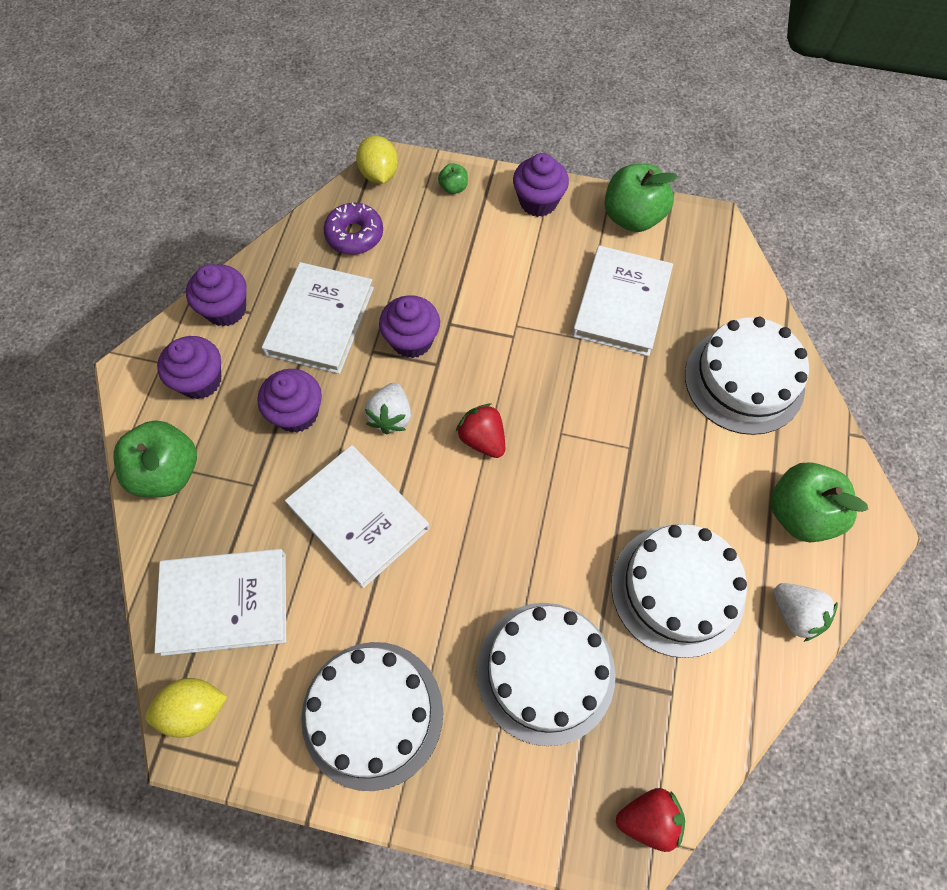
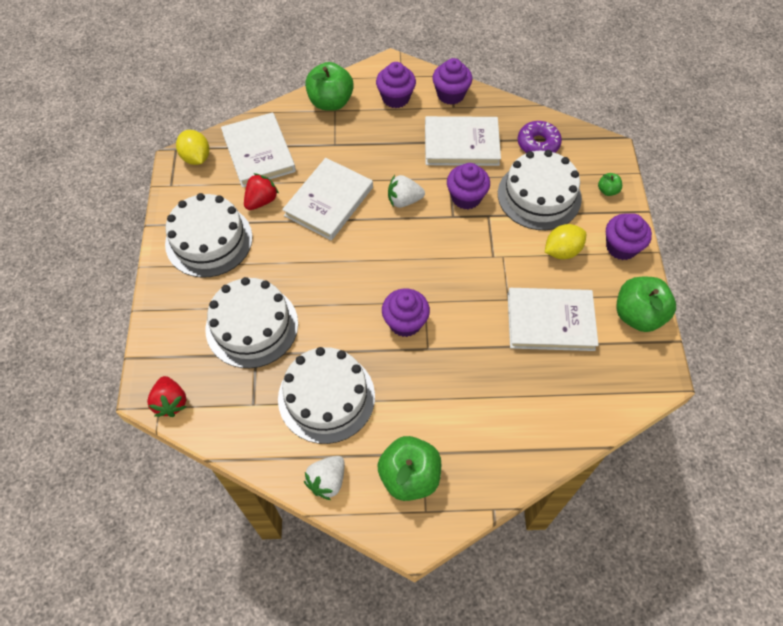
camera: 75 degrees right, 5 degrees down
purple cupcake [257,369,322,433] -> purple cupcake moved to [382,288,430,337]
yellow lemon [356,135,398,184] -> yellow lemon moved to [545,224,586,259]
red strawberry [456,404,505,458] -> red strawberry moved to [244,173,279,210]
white cake [685,317,809,435] -> white cake moved to [498,150,582,230]

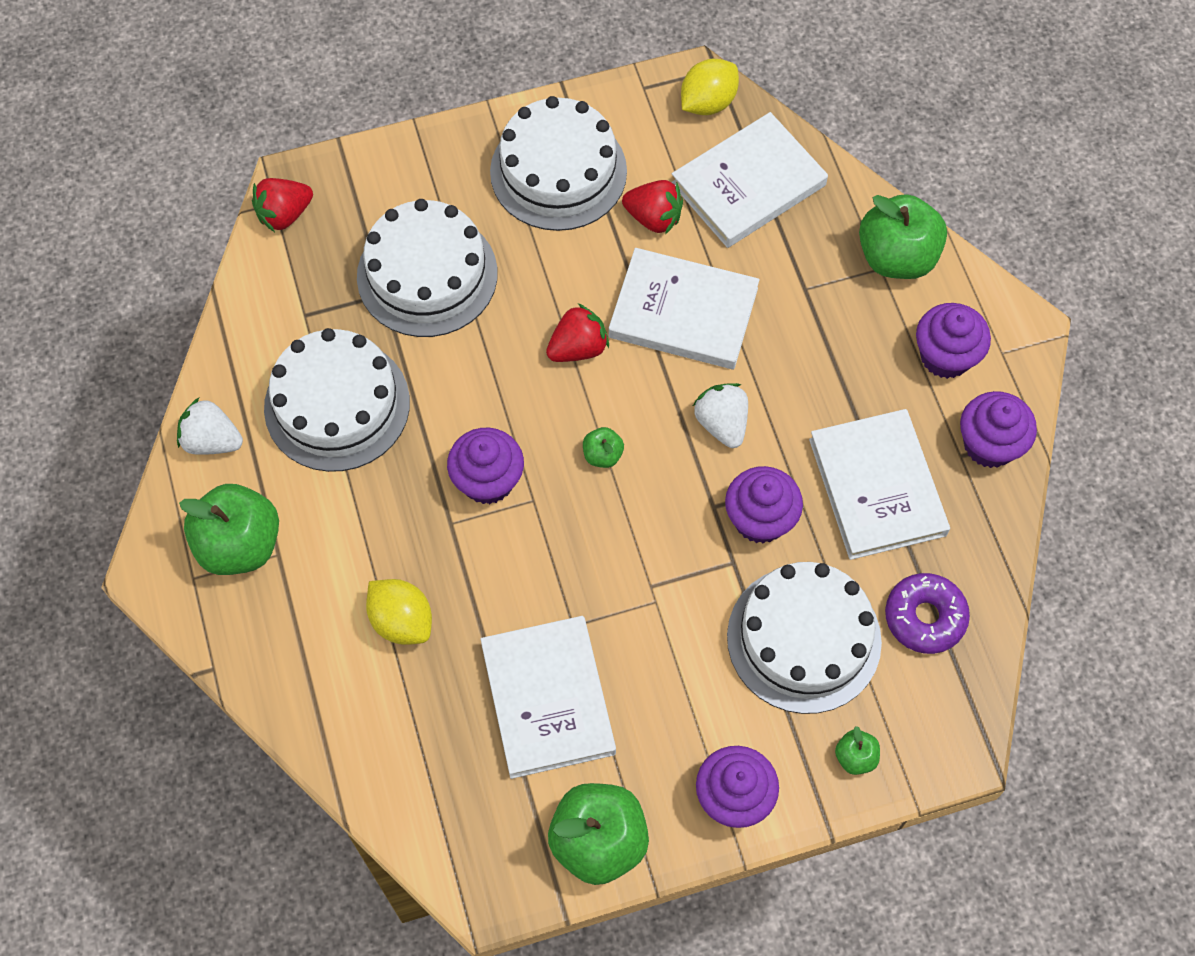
camera: 75 degrees right, 5 degrees up
yellow lemon [545,224,586,259] -> yellow lemon moved to [366,579,432,645]
none -> red strawberry [546,304,609,362]
none -> green apple [583,427,624,468]

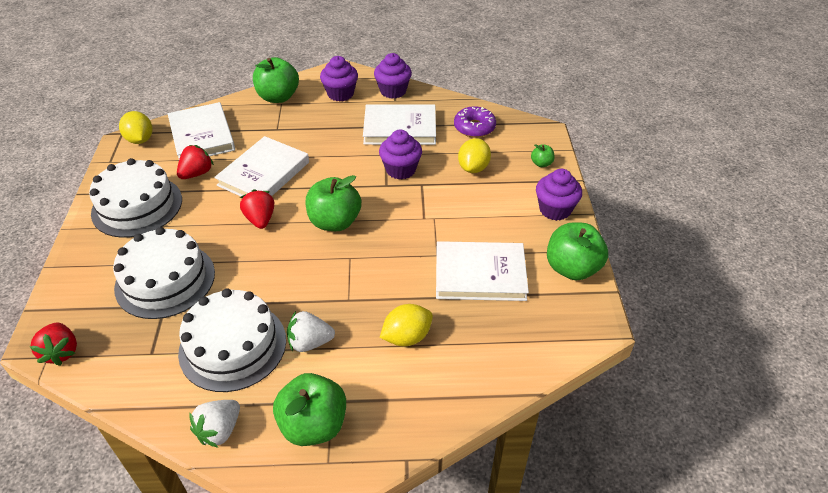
camera: 75 degrees left, 20 degrees down
purple cupcake [447,428,524,504] -> none
green apple [583,427,624,468] -> green apple [306,175,361,231], size x2.17
white strawberry [693,383,748,448] -> white strawberry moved to [287,311,335,352]
white cake [727,562,882,714] -> yellow lemon [458,138,491,173]

